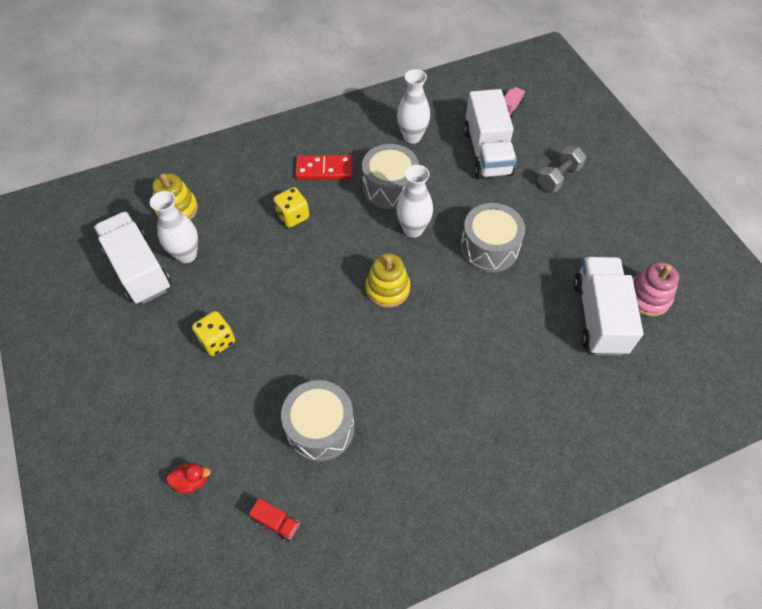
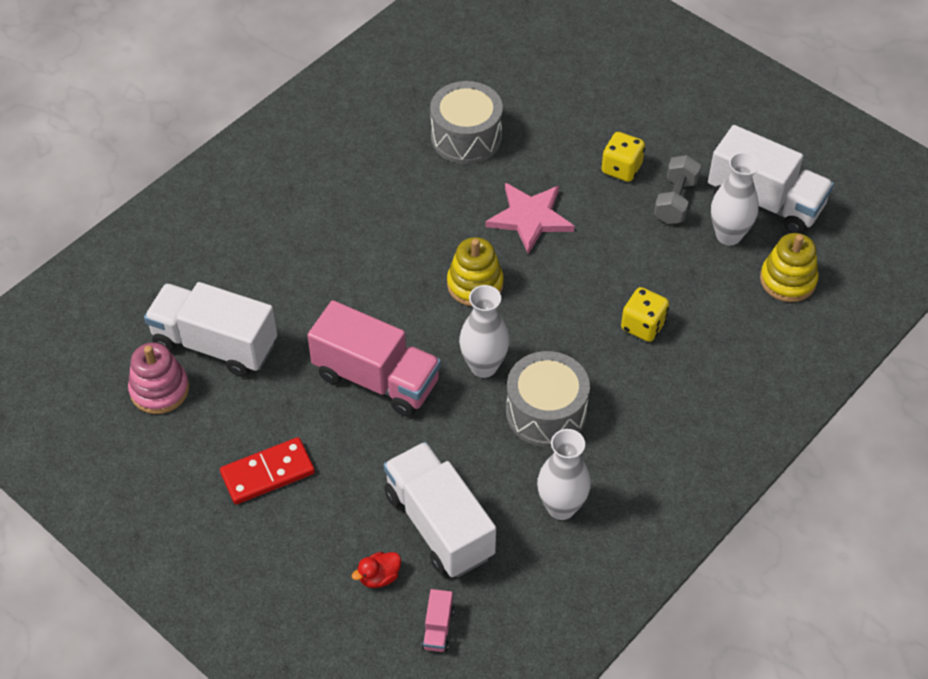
camera: 155 degrees right, 5 degrees down
red duck [166,464,211,494] -> red duck moved to [352,552,401,588]
red truck [249,498,300,542] -> none
red domino [295,155,353,180] -> red domino moved to [220,437,315,504]
grey drum [460,203,525,273] -> pink truck [307,300,441,417]
grey dumbbell [537,146,586,192] -> grey dumbbell moved to [654,155,701,224]
white truck [573,257,643,356] -> white truck turned 135 degrees clockwise [144,282,277,377]
none -> pink star [485,183,574,254]

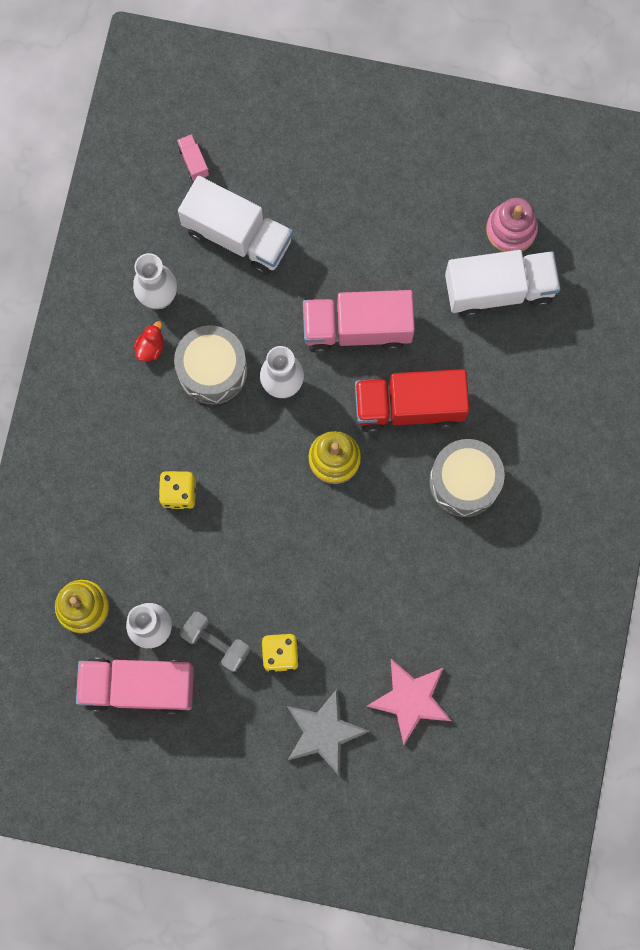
camera: 150 degrees right, 25 degrees up
red domino [220,437,315,504] -> none
red duck [352,552,401,588] -> red duck moved to [134,321,164,361]
grey drum [430,81,503,164] -> grey drum moved to [429,439,505,517]
pink star [485,183,574,254] -> pink star moved to [367,659,452,745]
grey dumbbell [654,155,701,224] -> grey dumbbell turned 45 degrees counterclockwise [180,612,250,672]
white truck [708,125,834,234] -> pink truck [76,658,194,714]
none -> grey star [287,689,370,776]
none -> red truck [355,369,469,433]

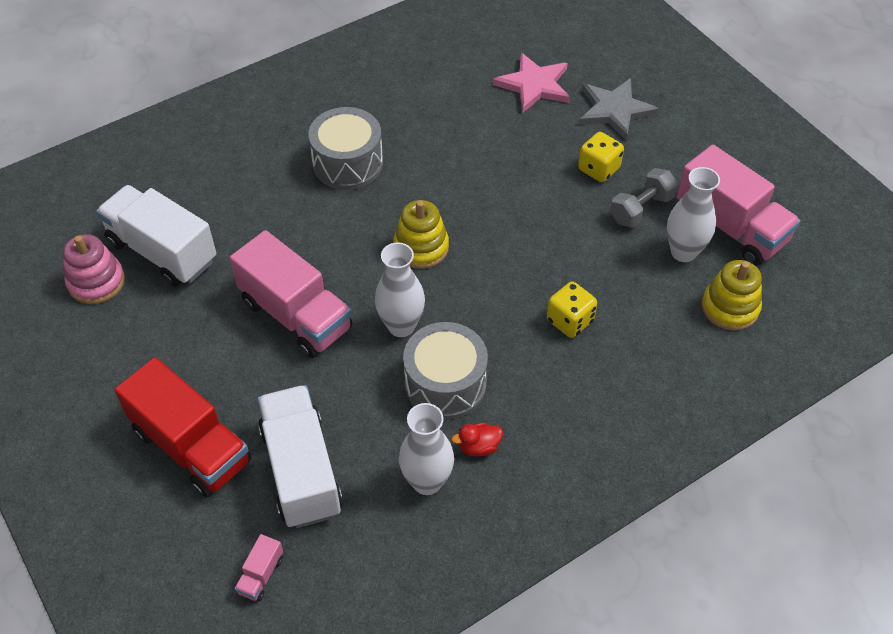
camera: 135 degrees left, 25 degrees down
grey dumbbell [180,612,250,672] -> grey dumbbell turned 60 degrees clockwise [610,168,678,228]
red truck [355,369,469,433] -> red truck moved to [115,357,251,498]

